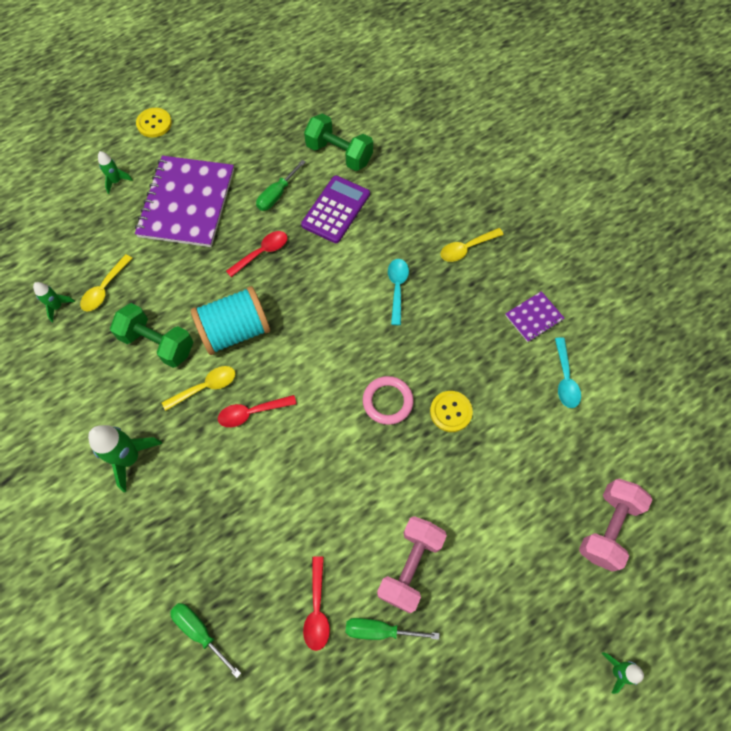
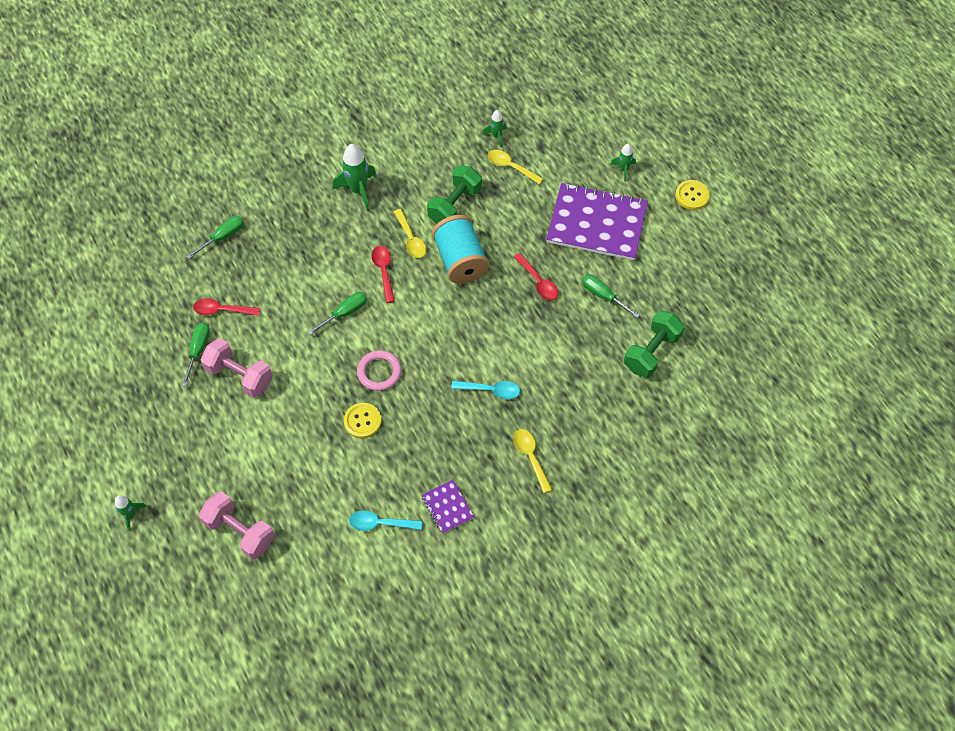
camera: 95 degrees right, 5 degrees down
purple calculator [301,175,370,243] -> none
none -> green screwdriver [307,292,367,335]

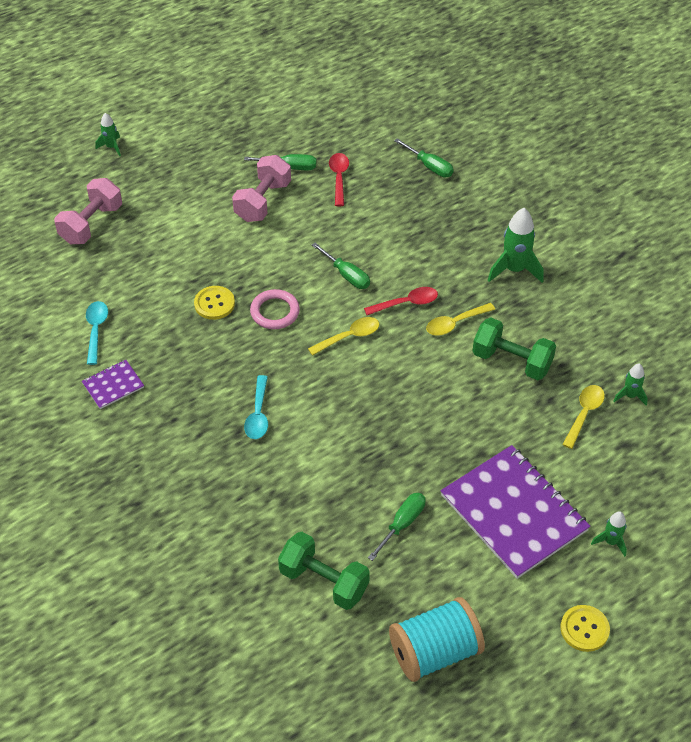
camera: 85 degrees right, 10 degrees down
turquoise spool [432,215,489,284] -> turquoise spool moved to [389,597,485,682]
yellow spoon [513,429,552,493] -> yellow spoon moved to [308,317,379,356]
red spoon [514,253,558,300] -> none
purple notebook [546,183,648,260] -> purple notebook turned 45 degrees counterclockwise [441,445,590,579]

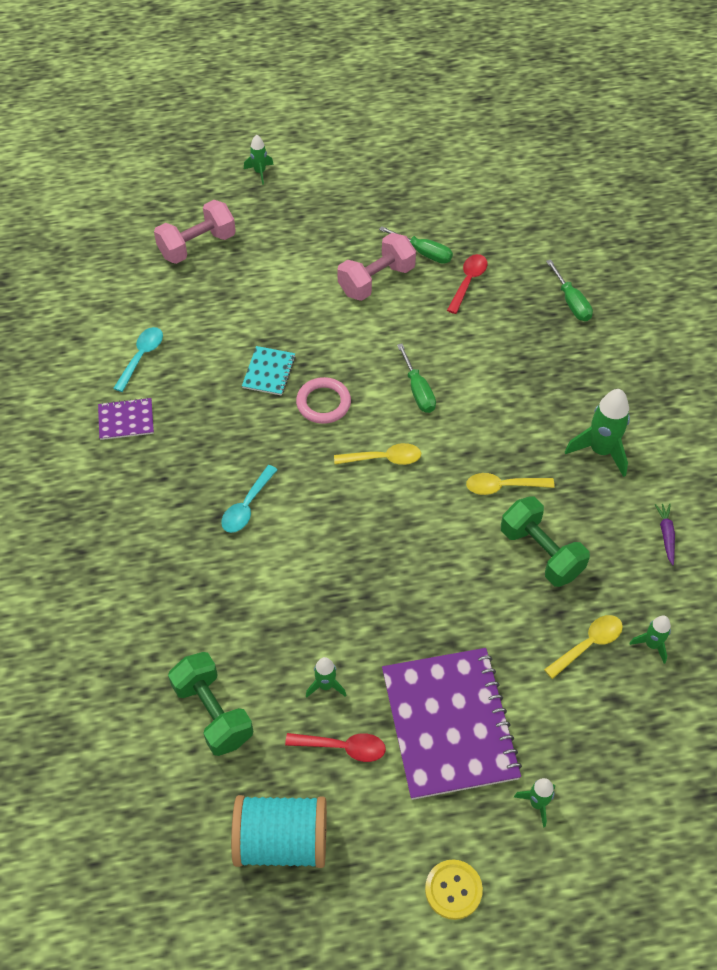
camera: 25 degrees right, 5 degrees up
yellow button [194,286,235,320] -> turquoise notebook [242,346,296,395]
red spoon [364,287,438,315] -> red spoon moved to [285,733,386,762]
green screwdriver [368,493,426,561] -> green rocket [306,657,346,697]
none -> purple carrot [654,504,675,565]

